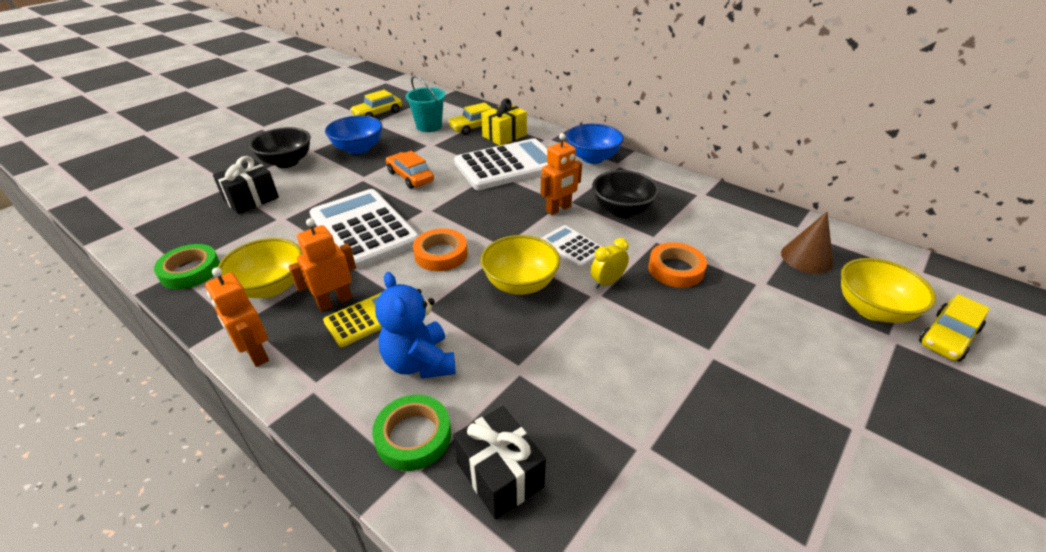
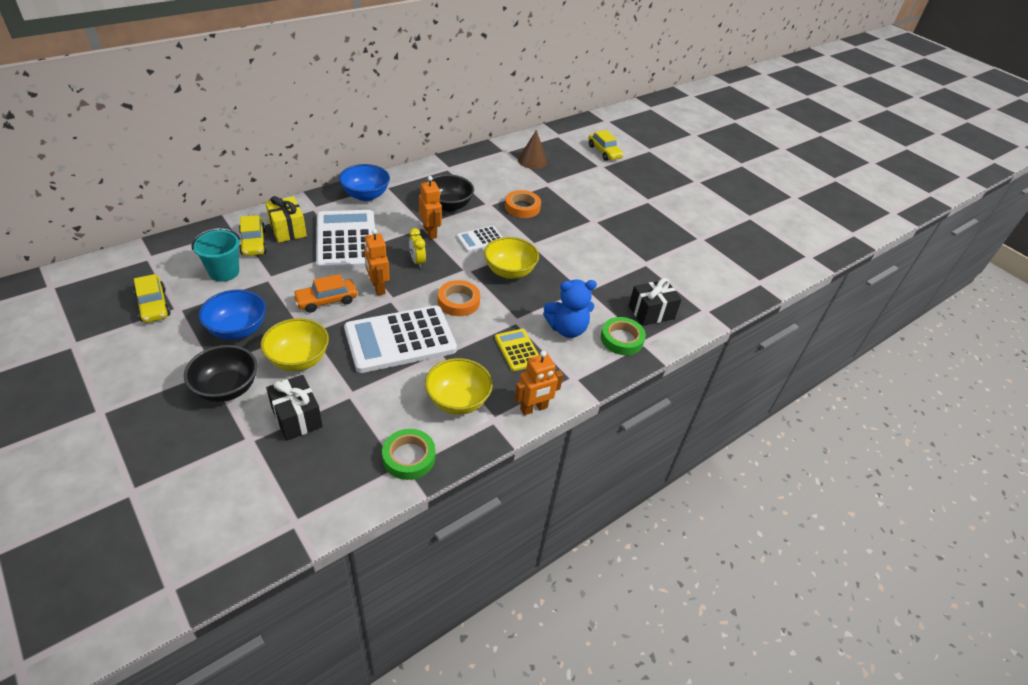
camera: 80 degrees left, 5 degrees up
orange robot [289,218,356,311] -> orange robot moved to [364,229,390,295]
yellow clock [591,238,629,289] -> yellow clock moved to [409,228,426,268]
yellow bowl [841,258,936,323] -> yellow bowl moved to [261,318,329,371]

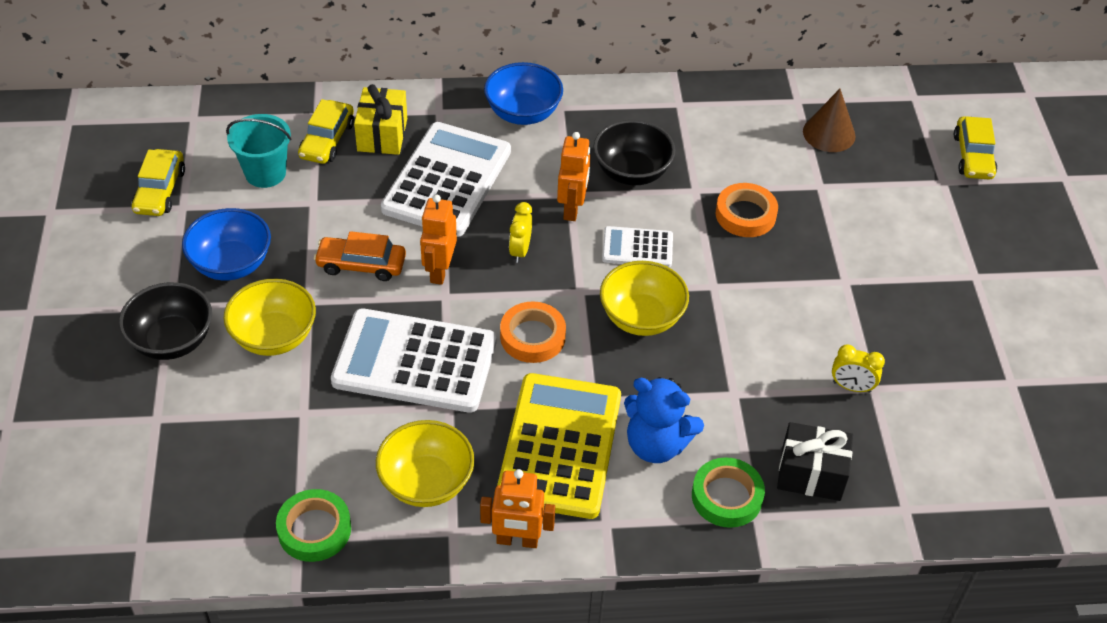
camera: 35 degrees right, 5 degrees up
black gift [266,375,323,441] -> none
yellow calculator [495,329,539,371] -> yellow calculator [497,373,621,519], size x2.00
none -> yellow clock [832,344,885,393]

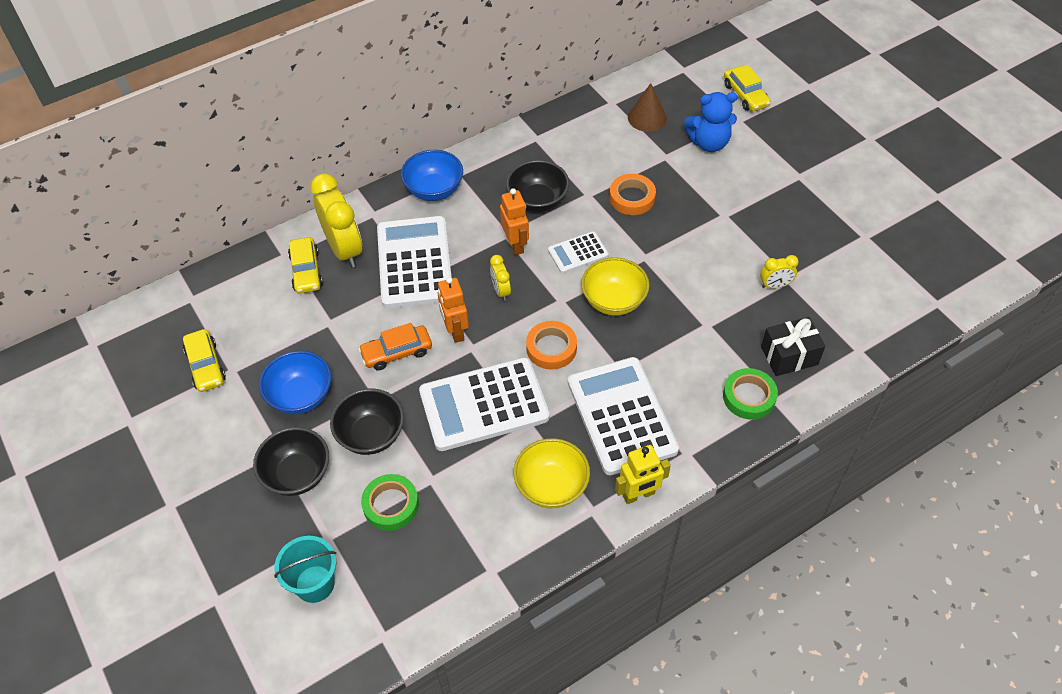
camera: 25 degrees left, 5 degrees up
yellow bowl [223,279,316,356] -> black bowl [330,388,404,455]
turquoise bucket [226,114,291,188] -> turquoise bucket moved to [274,536,336,603]
green tape [276,489,351,562] -> green tape moved to [361,474,419,531]
yellow gift [354,84,407,155] -> yellow clock [310,173,362,268]
orange robot [480,469,555,548] -> yellow robot [615,445,671,504]
yellow calculator [497,373,621,519] -> white calculator [568,357,679,475]
blue teddy bear [624,377,704,463] -> blue teddy bear moved to [684,92,738,152]

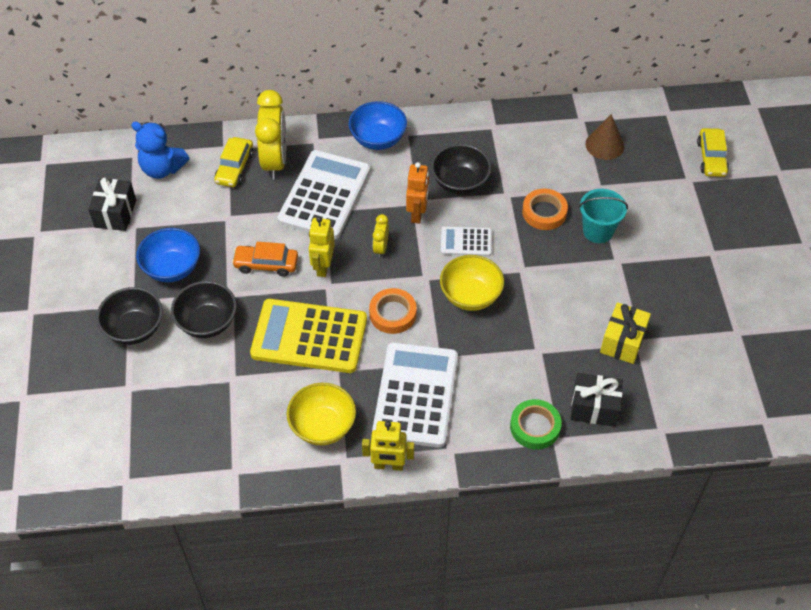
camera: 25 degrees right, 0 degrees up
yellow car [183,329,226,392] -> black gift [88,178,136,231]
turquoise bucket [274,536,336,603] -> turquoise bucket moved to [579,189,628,243]
green tape [361,474,419,531] -> none
white calculator [419,357,550,451] -> yellow calculator [250,299,367,373]
orange robot [438,277,469,343] -> yellow robot [309,216,335,277]
blue teddy bear [684,92,738,152] -> blue teddy bear moved to [131,122,189,179]
yellow clock [760,255,799,289] -> yellow gift [600,302,651,364]

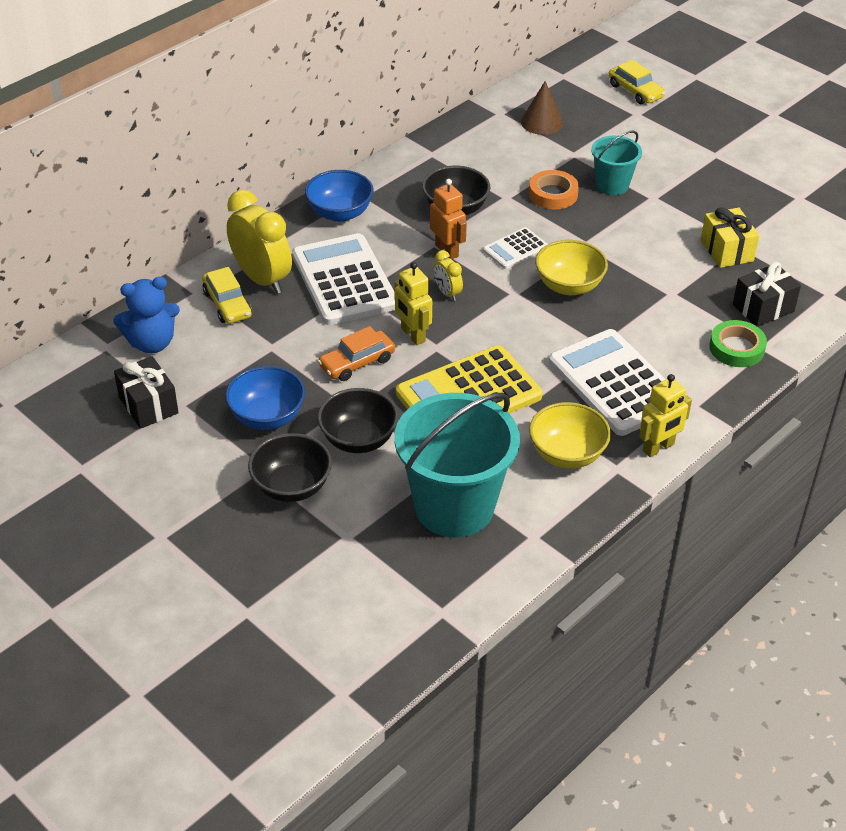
camera: 40 degrees left, 10 degrees down
orange tape [369,288,417,334] -> none
none -> turquoise bucket [394,393,520,538]

